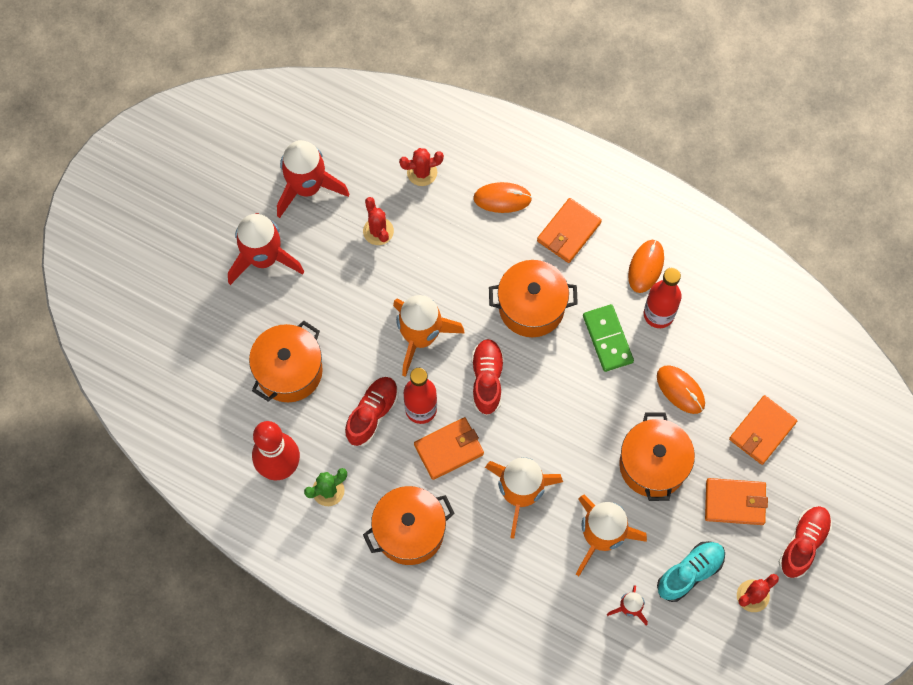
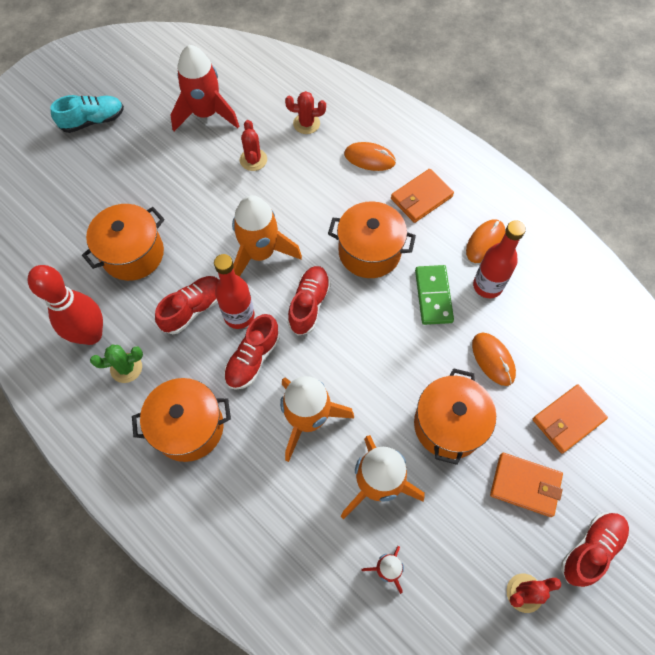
camera: 15 degrees right, 5 degrees down
red rocket [228,213,304,285] -> none
orange wallet [414,417,484,480] -> red shoe [224,314,280,390]
turquoise shoe [657,541,725,602] -> turquoise shoe moved to [50,95,124,133]

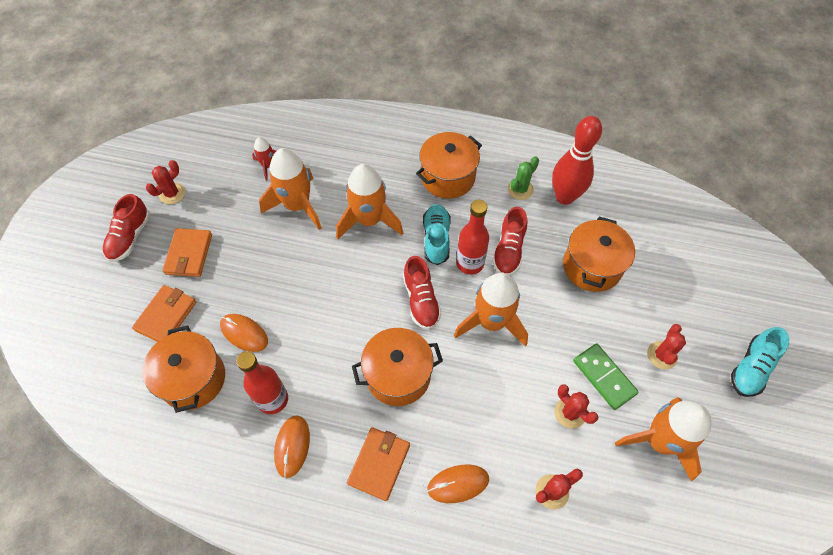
camera: 150 degrees right, 5 degrees down
red rocket [170,45,239,131] -> orange rocket [615,397,711,482]
red shoe [224,314,280,390] -> turquoise shoe [423,204,451,265]
orange pot [414,368,496,465] -> orange pot moved to [142,325,225,413]
green domino [415,265,454,325] -> green domino moved to [573,343,639,410]
orange wallet [490,453,563,517] -> orange wallet turned 75 degrees counterclockwise [162,228,212,277]
none -> red cactus [647,324,686,369]

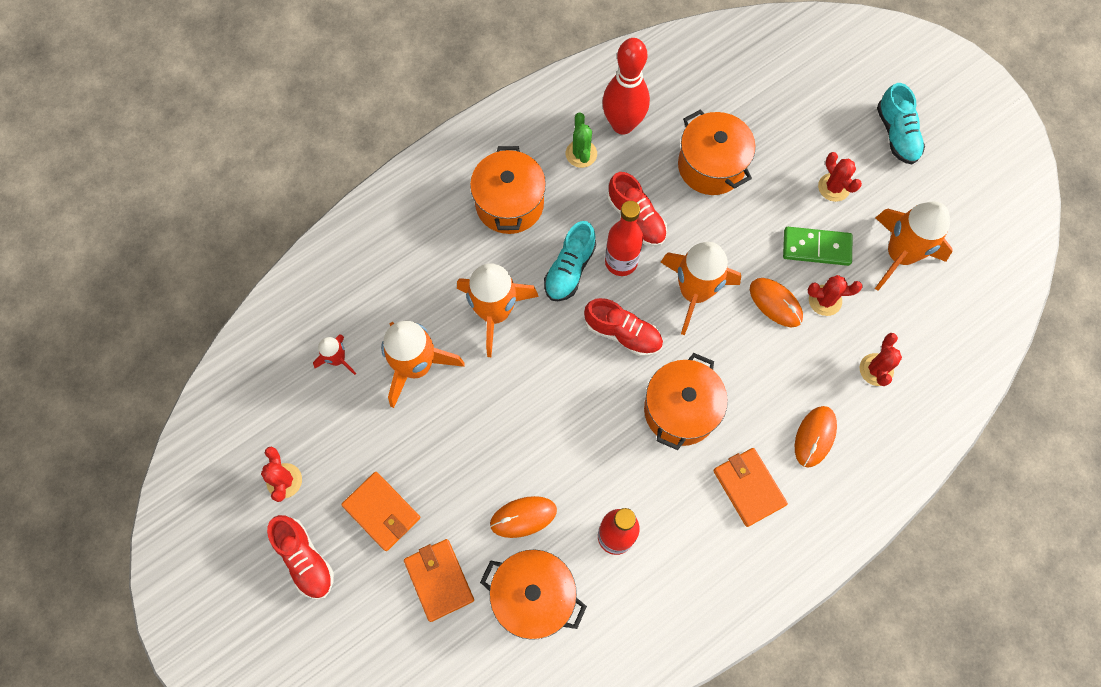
camera: 50 degrees left, 10 degrees up
orange mouse [274,415,310,478] -> orange mouse moved to [750,278,803,327]
turquoise shoe [423,204,451,265] -> turquoise shoe turned 105 degrees counterclockwise [544,221,596,301]

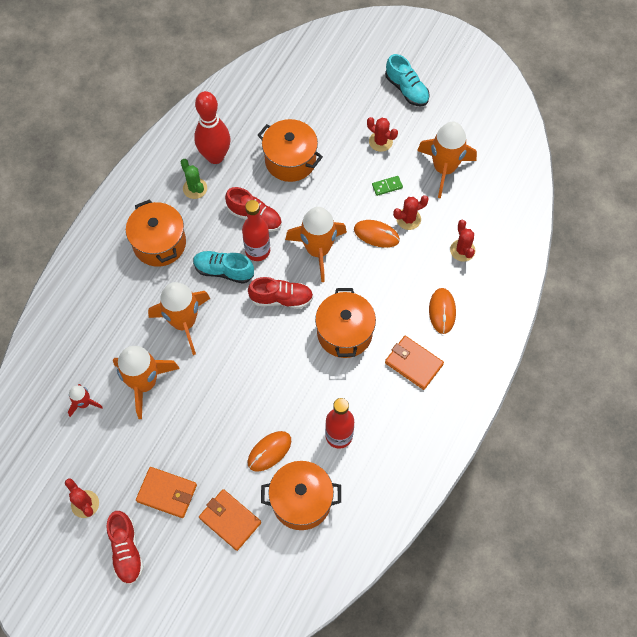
camera: 25 degrees left, 5 degrees down
red shoe [267,515,334,599] -> red shoe turned 45 degrees clockwise [106,511,144,585]
turquoise shoe [544,221,596,301] -> turquoise shoe turned 105 degrees clockwise [193,251,254,284]
green domino [783,227,853,266] -> green domino [372,176,403,196], size x0.57

